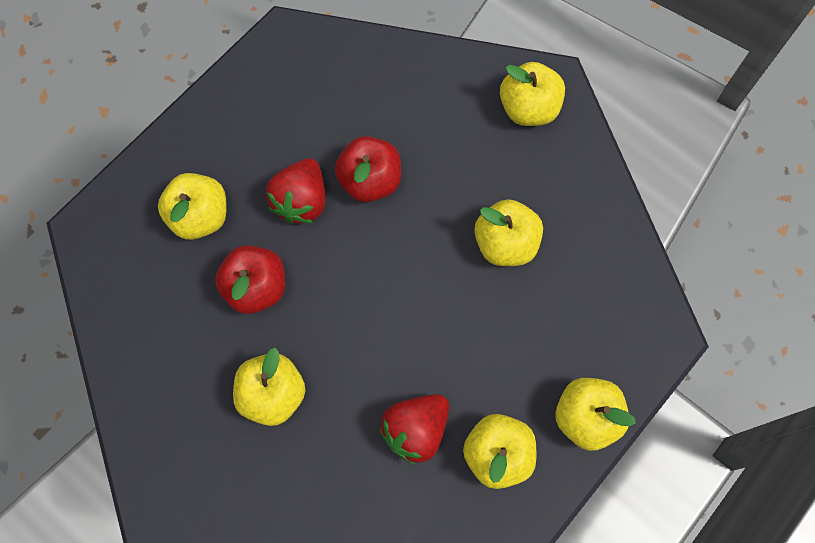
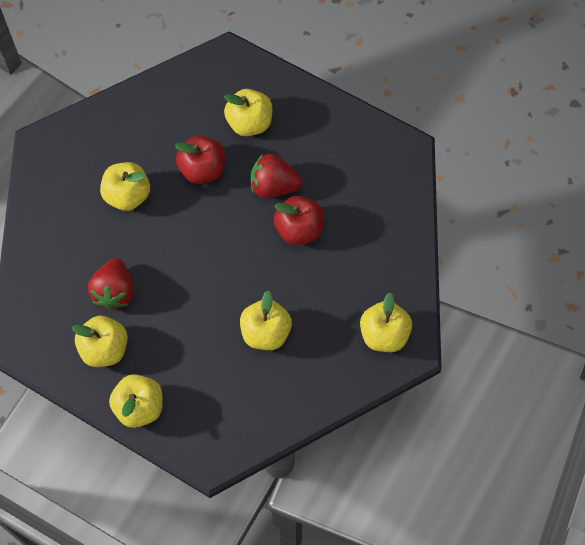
camera: 80 degrees right, 5 degrees down
red strawberry [379,394,449,465] -> red strawberry turned 120 degrees counterclockwise [88,258,134,310]

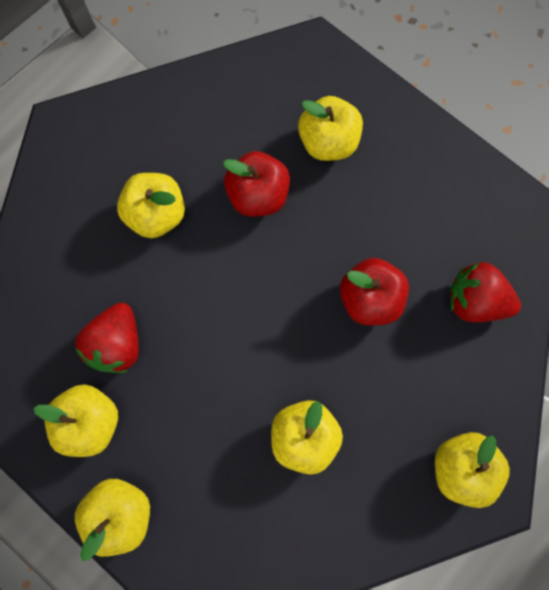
camera: 10 degrees right, 10 degrees up
red strawberry [251,153,302,198] -> red strawberry moved to [450,262,521,322]

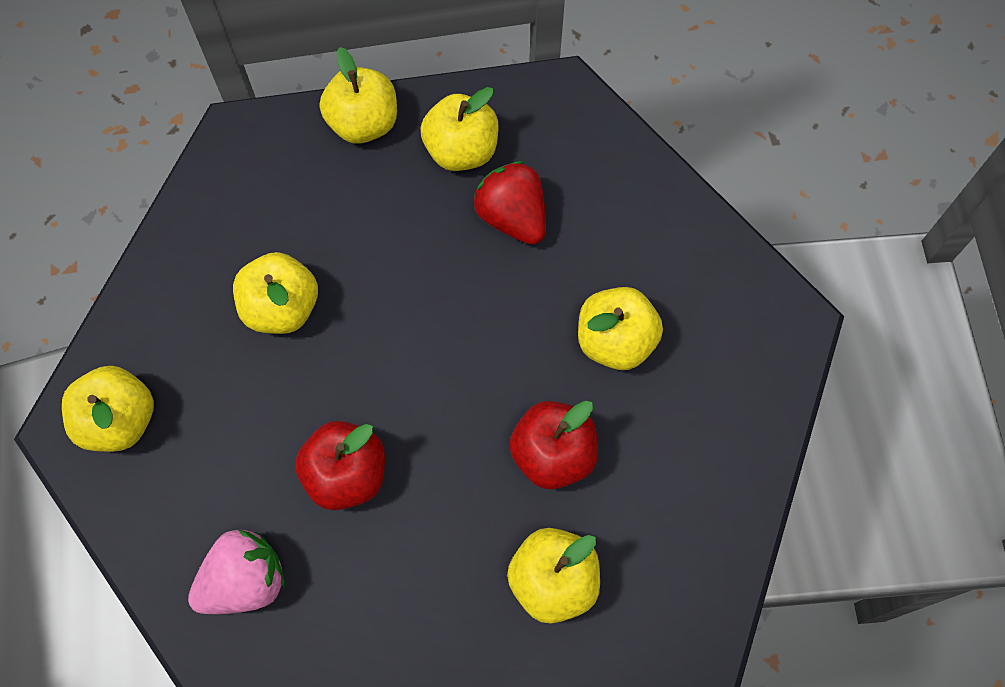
camera: 130 degrees right, 10 degrees down
red strawberry [450,262,521,322] -> pink strawberry [188,529,285,614]

